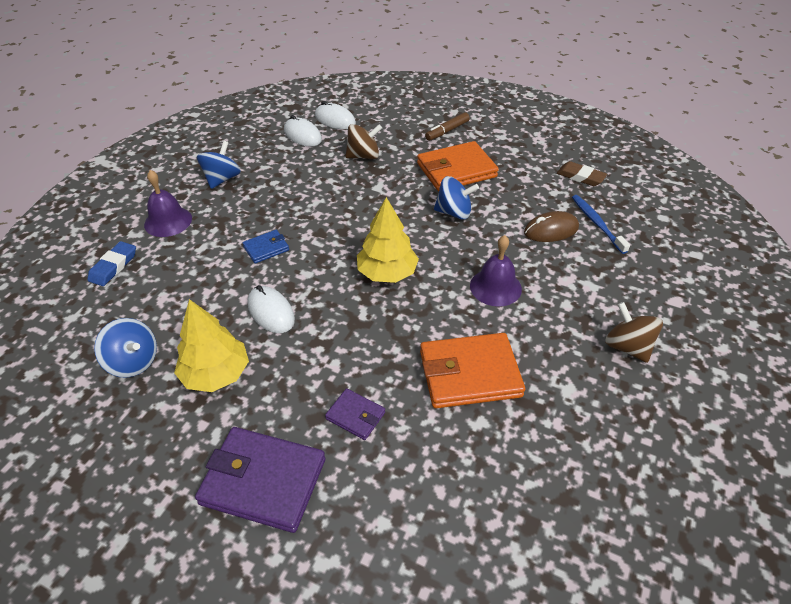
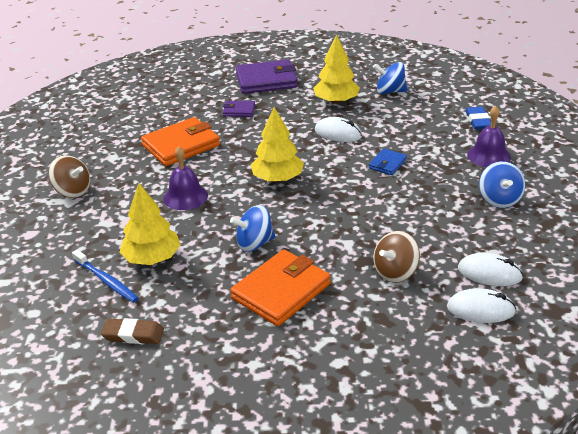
camera: 155 degrees right, 10 degrees down
brown marker [425,112,470,141] -> none
brown mouse [524,211,579,242] -> yellow tree [119,183,181,265]

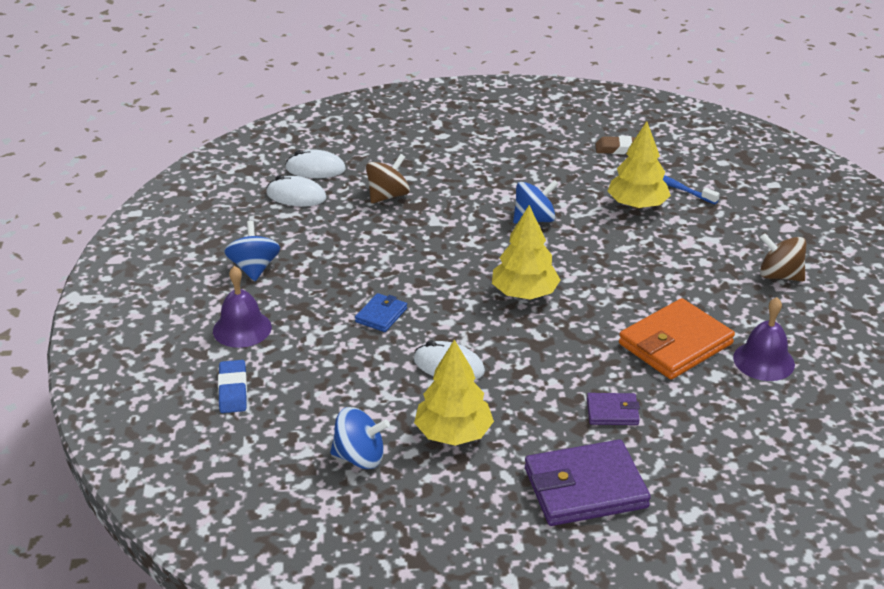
camera: 175 degrees right, 0 degrees up
purple bell [163,146,208,210] -> purple bell moved to [733,297,795,381]
orange wallet [230,249,331,326] -> none

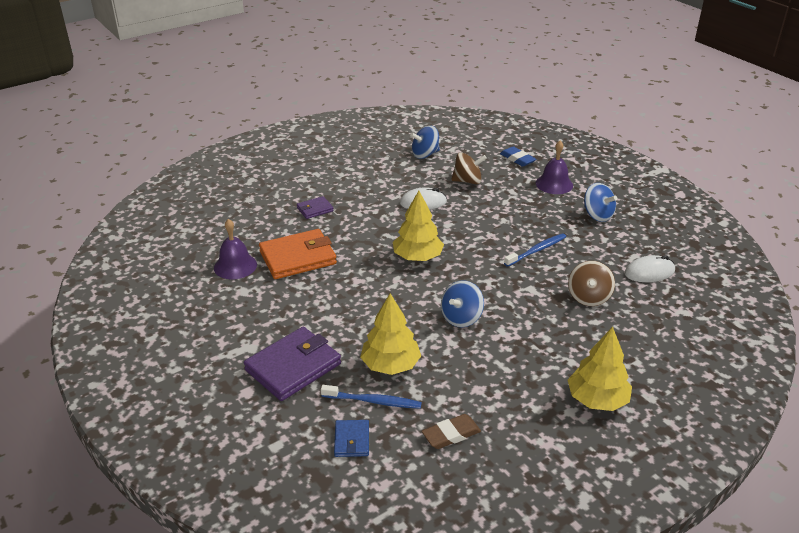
camera: 150 degrees right, 0 degrees up
white mouse [285,150,346,178] -> none
blue wallet [355,293,407,332] -> blue wallet moved to [334,420,369,457]
yellow tree [414,339,494,446] -> yellow tree moved to [568,327,632,411]
purple wallet [525,440,651,526] -> purple wallet moved to [244,327,341,401]
orange wallet [619,298,735,380] -> orange wallet turned 45 degrees clockwise [259,229,337,279]
brown spinning top [760,233,806,282] -> brown spinning top moved to [451,152,487,184]
none -> blue toothbrush [504,233,566,267]

